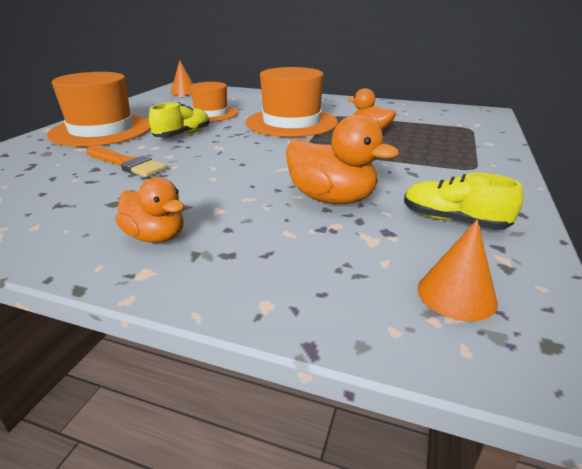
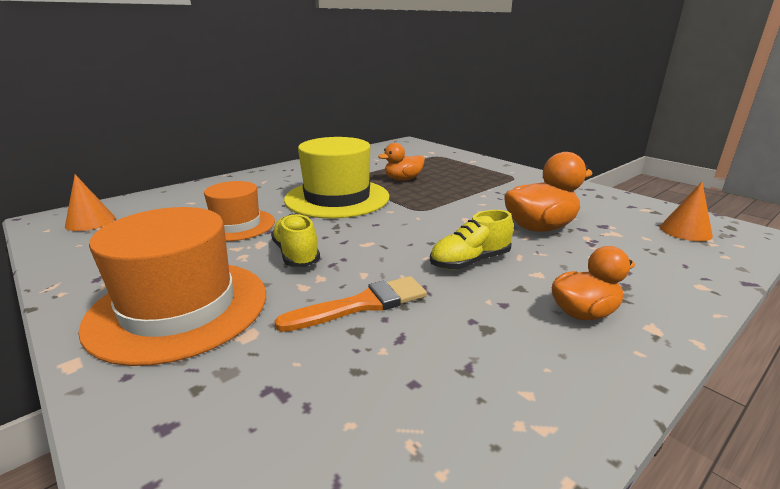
camera: 60 degrees left, 5 degrees down
orange hat [246,67,338,137] -> yellow hat [284,137,389,218]
yellow shoe [404,173,523,230] -> yellow shoe moved to [430,210,513,270]

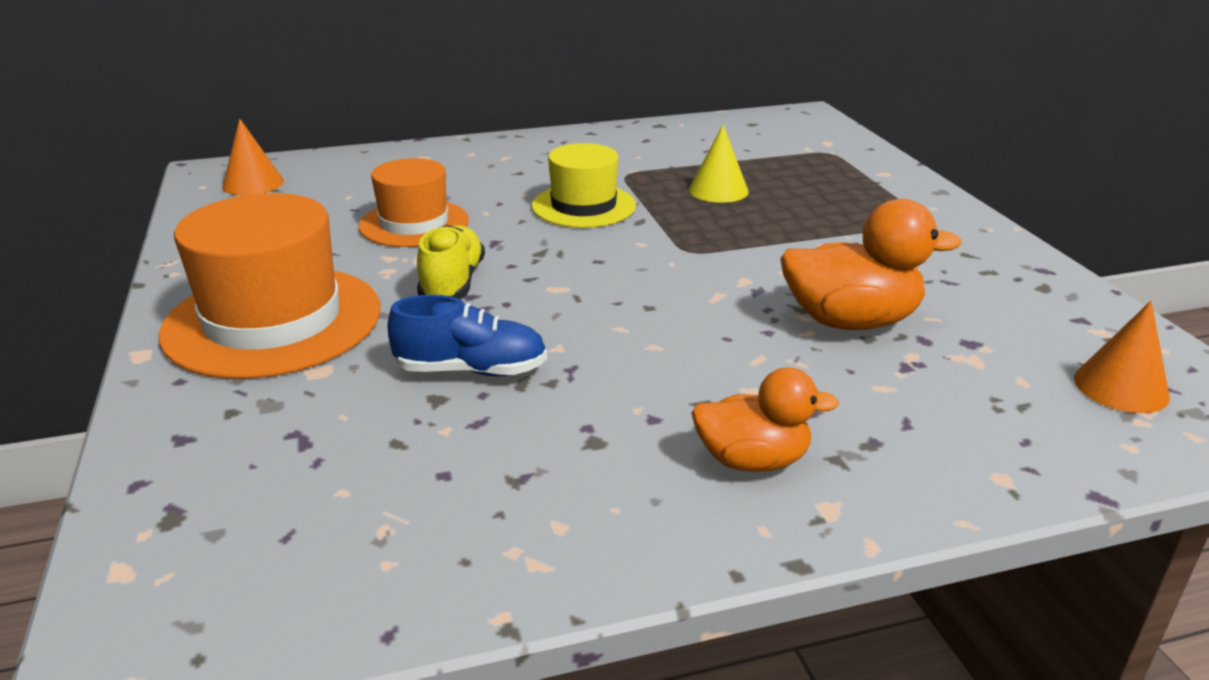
camera: 25 degrees right, 5 degrees up
orange brush [275,276,427,332] -> blue shoe [387,295,547,376]
yellow hat [284,137,389,218] -> yellow hat [532,143,636,228], size x0.62
orange duck [378,143,425,181] -> yellow cone [689,125,749,203]
yellow shoe [430,210,513,270] -> none

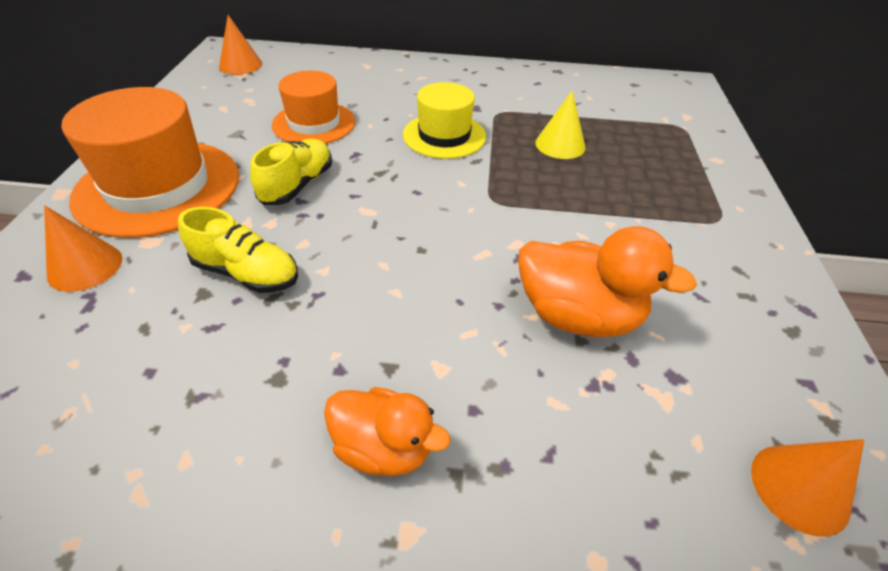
camera: 20 degrees right, 15 degrees up
blue shoe [387,295,547,376] -> yellow shoe [178,207,298,293]
none -> orange cone [44,205,122,292]

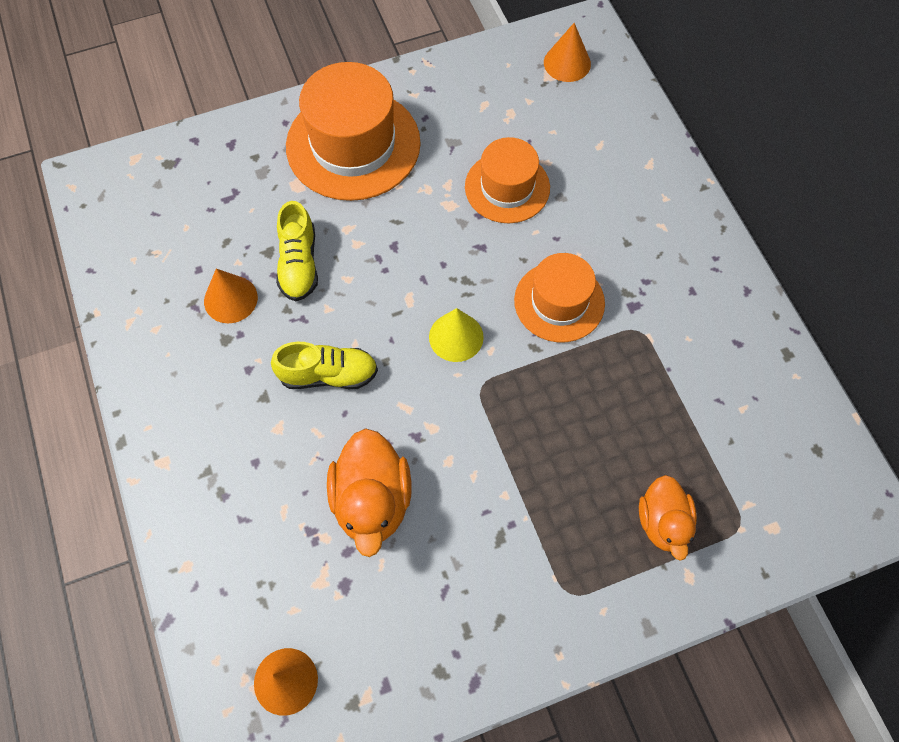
camera: 65 degrees right, 20 degrees up
orange cone [44,205,122,292] -> orange cone moved to [204,269,258,323]
yellow shoe [250,139,332,205] -> yellow shoe moved to [271,342,378,389]
orange duck [324,387,451,476] -> orange duck moved to [639,475,697,561]
yellow hat [403,82,486,159] -> orange hat [514,253,605,342]
yellow cone [535,91,585,159] -> yellow cone moved to [429,308,484,362]

